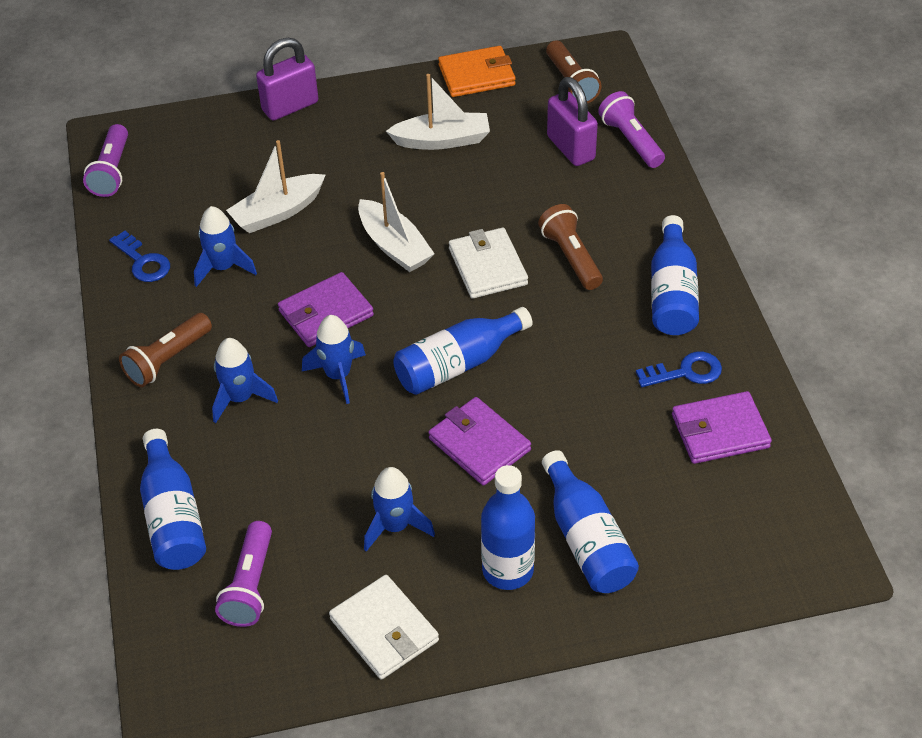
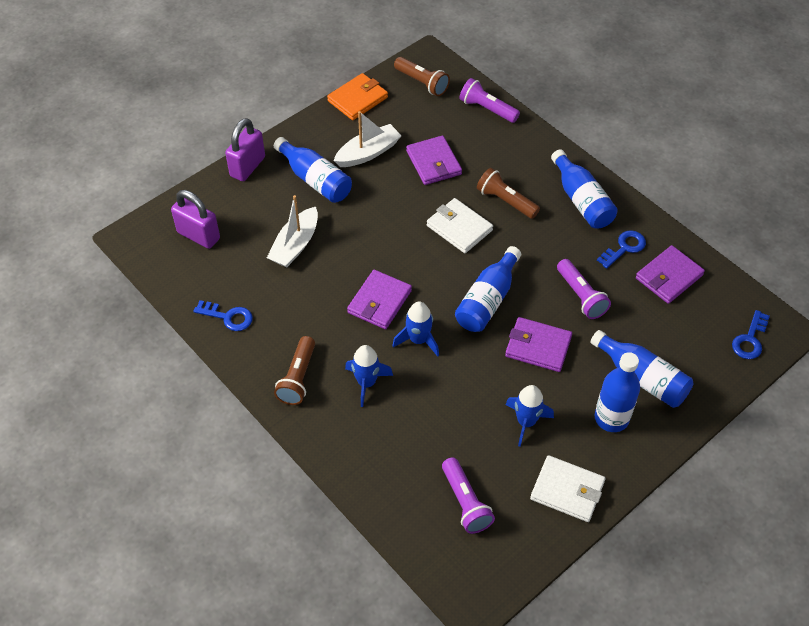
camera: 30 degrees left, 5 degrees up
purple flashlight [83,124,128,197] -> purple flashlight moved to [557,259,611,319]
blue bottle [140,429,206,570] -> blue bottle moved to [274,137,352,203]
blue rocket [194,206,257,287] -> none
white boat [358,172,435,272] -> none
purple padlock [547,77,598,166] -> purple padlock moved to [171,190,220,249]
none -> purple wallet [406,135,462,185]
none -> blue key [732,310,770,359]

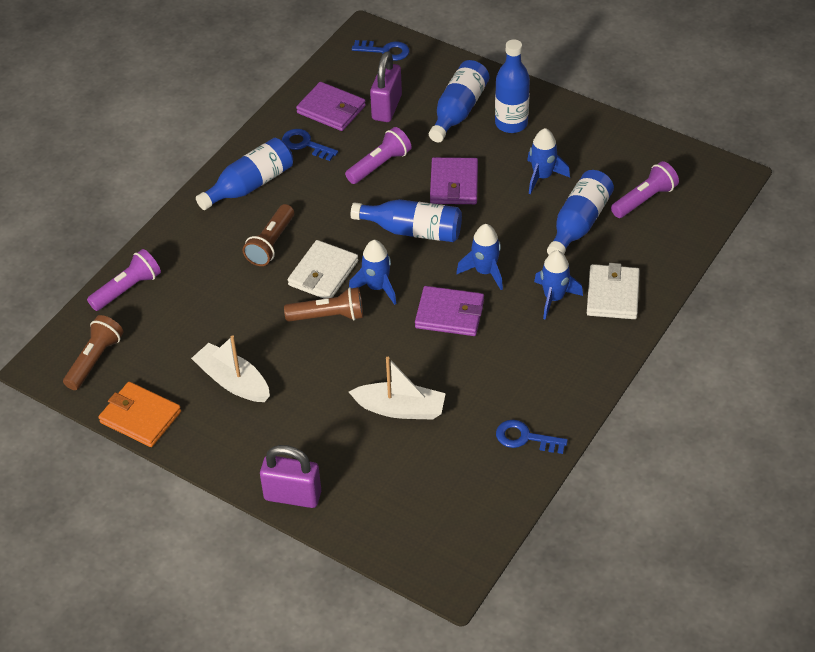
camera: 105 degrees left, 5 degrees down
purple padlock [171,190,220,249] -> purple padlock moved to [370,51,402,122]
blue key [193,300,253,331] -> blue key turned 75 degrees counterclockwise [496,420,568,454]
blue bottle [274,137,352,203] -> blue bottle moved to [547,170,614,255]
brown flashlight [274,336,315,405] -> brown flashlight moved to [284,287,363,322]
purple wallet [406,135,462,185] -> none
purple flashlight [459,78,520,123] -> purple flashlight turned 150 degrees counterclockwise [87,249,161,311]
white wallet [530,455,605,522] -> white wallet moved to [587,263,640,319]
none -> blue rocket [349,240,397,305]

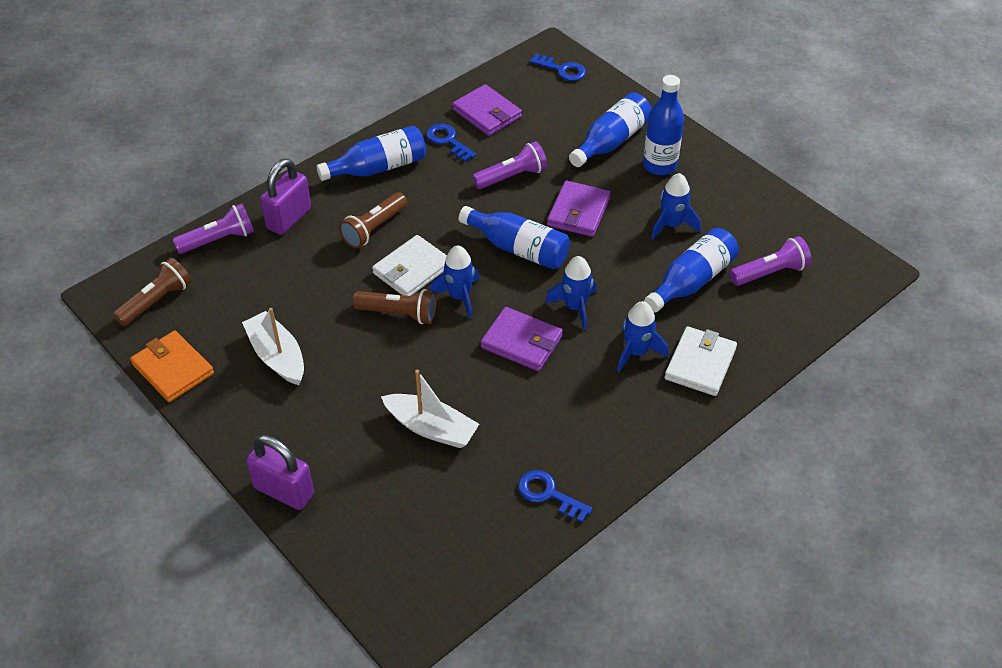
camera: 15 degrees right, 0 degrees up
purple padlock [370,51,402,122] -> purple padlock moved to [260,158,311,235]

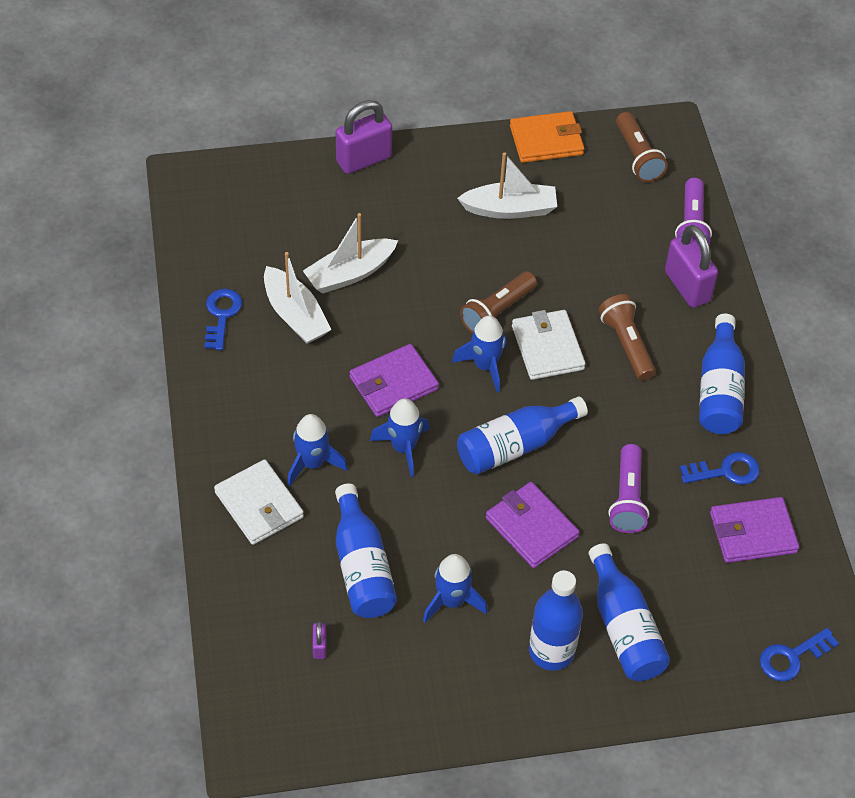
camera: 120 degrees right, 5 degrees up
blue key [518,470,593,523] -> blue key turned 60 degrees counterclockwise [205,289,242,350]
purple flashlight [730,237,812,286] -> purple padlock [312,621,327,659]
none -> white boat [264,252,332,344]

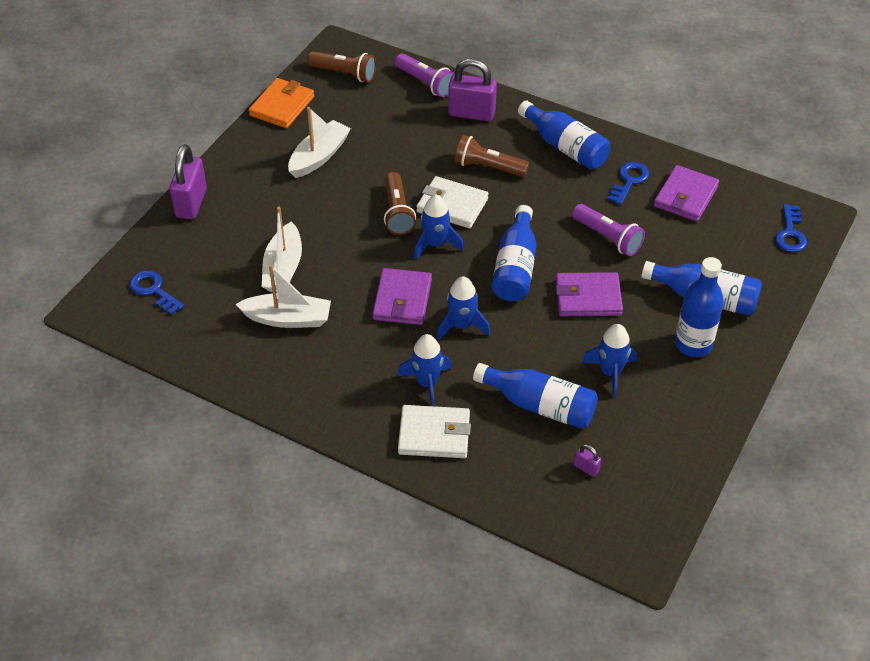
camera: 50 degrees left, 5 degrees down
blue key [205,289,242,350] -> blue key moved to [130,270,184,315]

